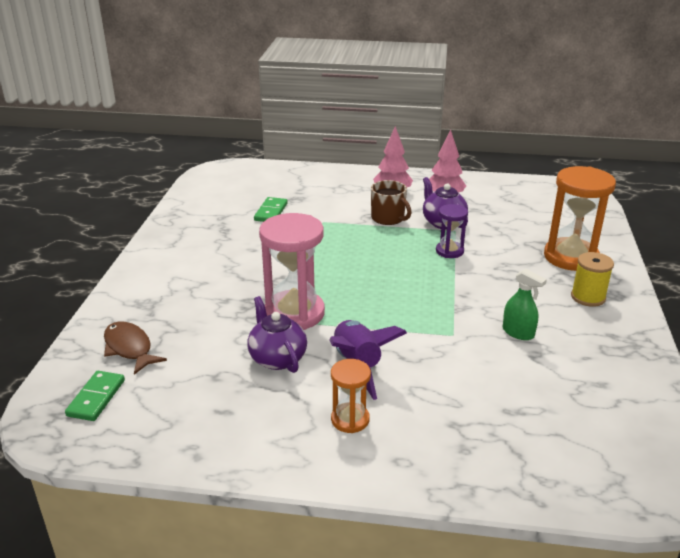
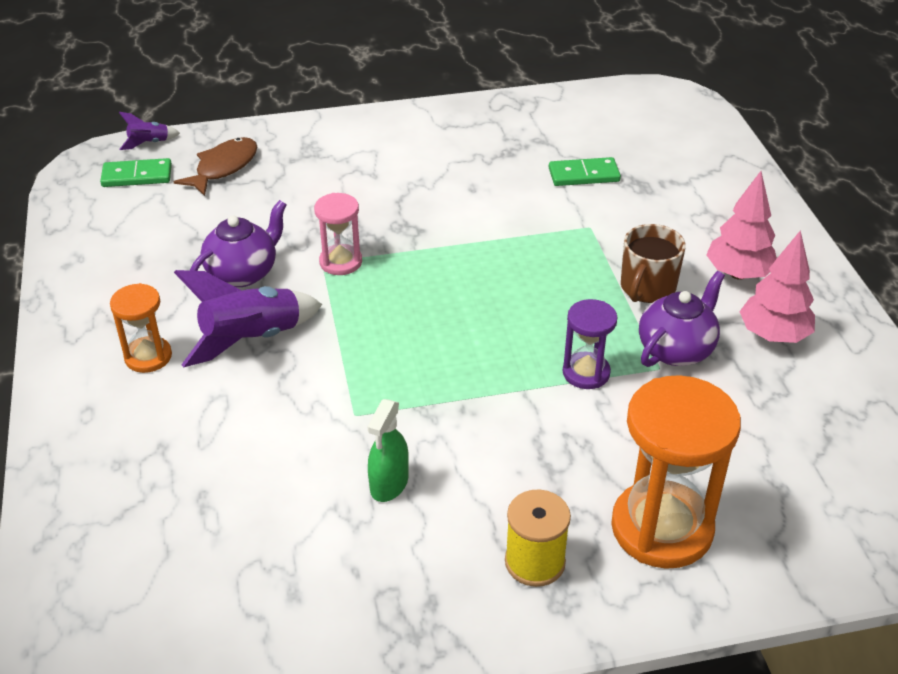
camera: 70 degrees right, 10 degrees up
pink hourglass [259,213,325,330] -> pink hourglass [314,193,362,275], size x0.53
none -> purple rocket [119,112,180,150]

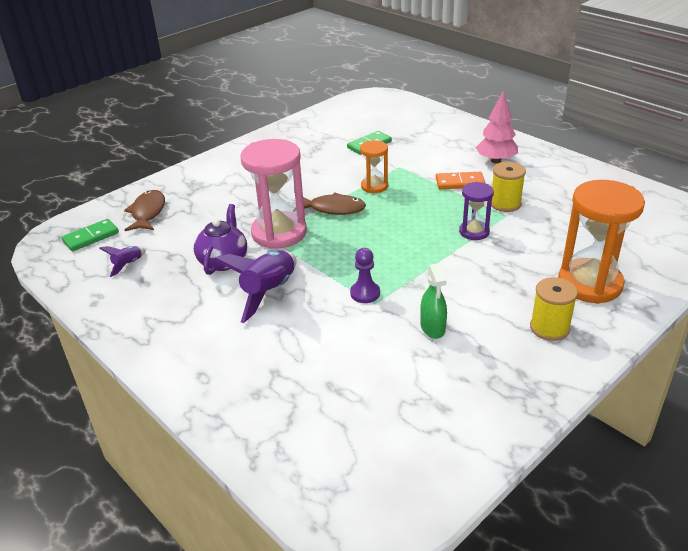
camera: 30 degrees left, 5 degrees down
orange hourglass [110,283,172,373] -> orange hourglass moved to [360,140,388,193]
purple rocket [119,112,180,150] -> purple rocket moved to [99,246,146,277]
pink hourglass [314,193,362,275] -> pink hourglass [241,139,307,249], size x1.88
brown mug [621,224,686,303] -> orange domino [436,172,485,189]
purple teapot [639,271,725,367] -> yellow spool [491,162,526,212]
pink tree [739,230,815,343] -> none
none -> brown fish [303,193,366,215]
none -> purple pawn [350,248,380,303]

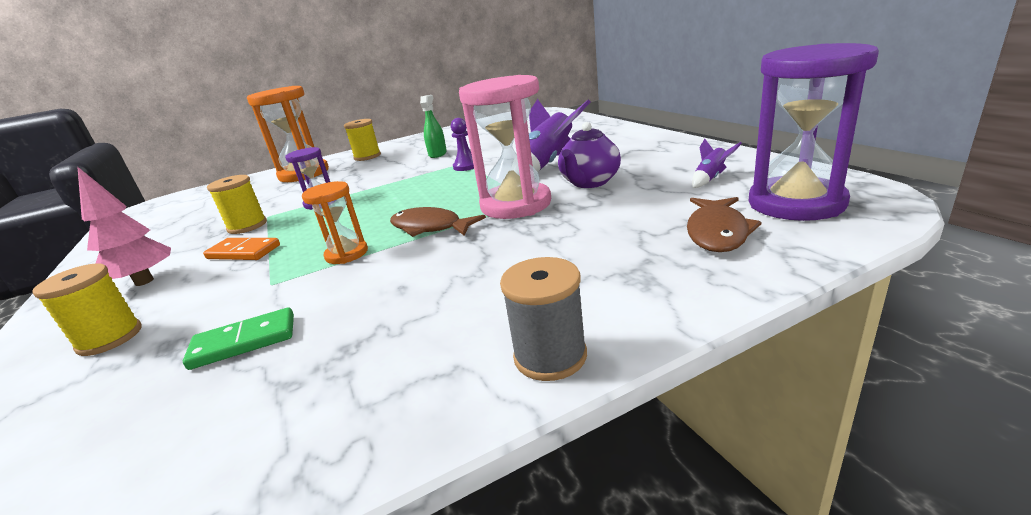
camera: 160 degrees left, 10 degrees down
green domino [62,219,119,251] -> purple hourglass [748,43,879,221]
none -> yellow spool [32,263,141,356]
none -> grey spool [500,257,587,381]

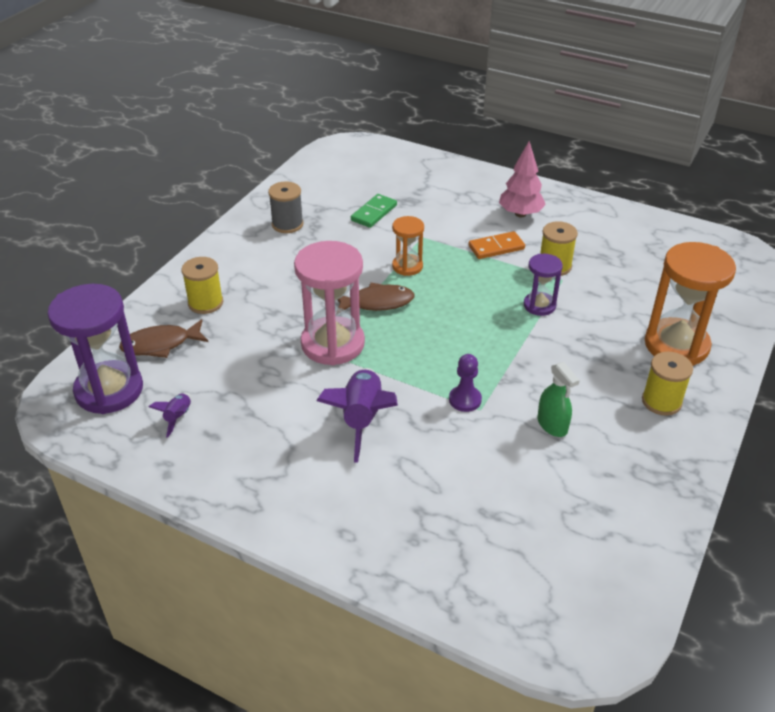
camera: 140 degrees right, 15 degrees up
yellow spool [32,263,141,356] -> yellow spool moved to [181,257,223,314]
grey spool [500,257,587,381] -> grey spool moved to [268,182,304,233]
purple teapot [558,122,621,188] -> none
brown fish [687,197,762,252] -> brown fish turned 90 degrees counterclockwise [119,319,208,358]

